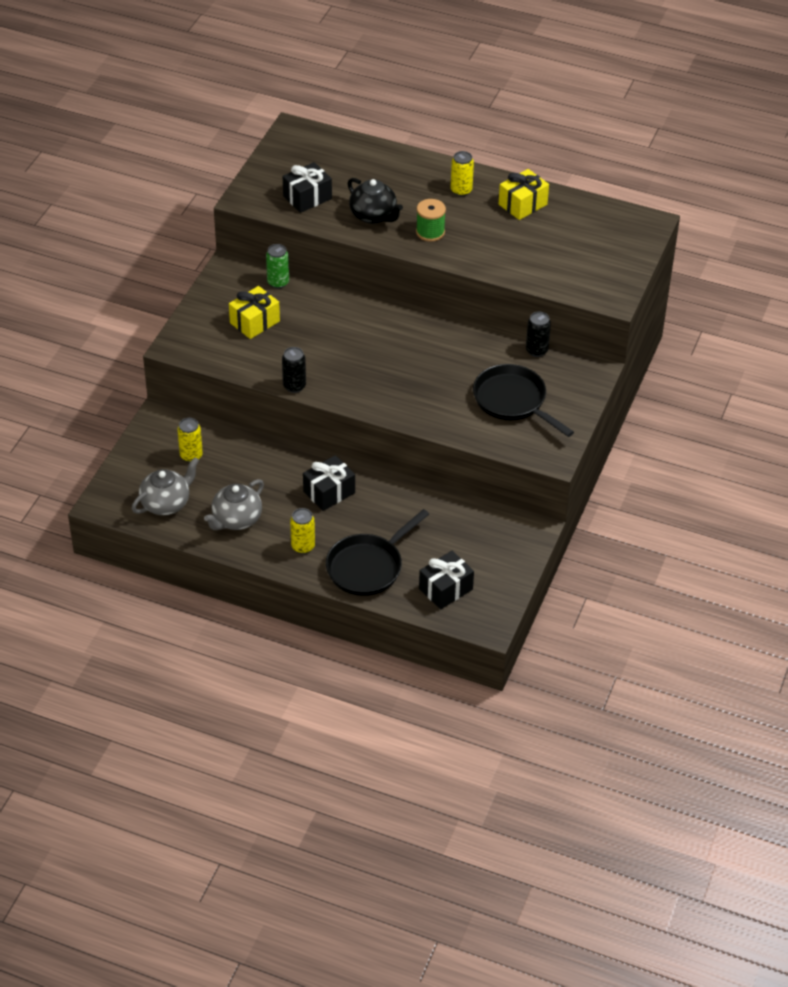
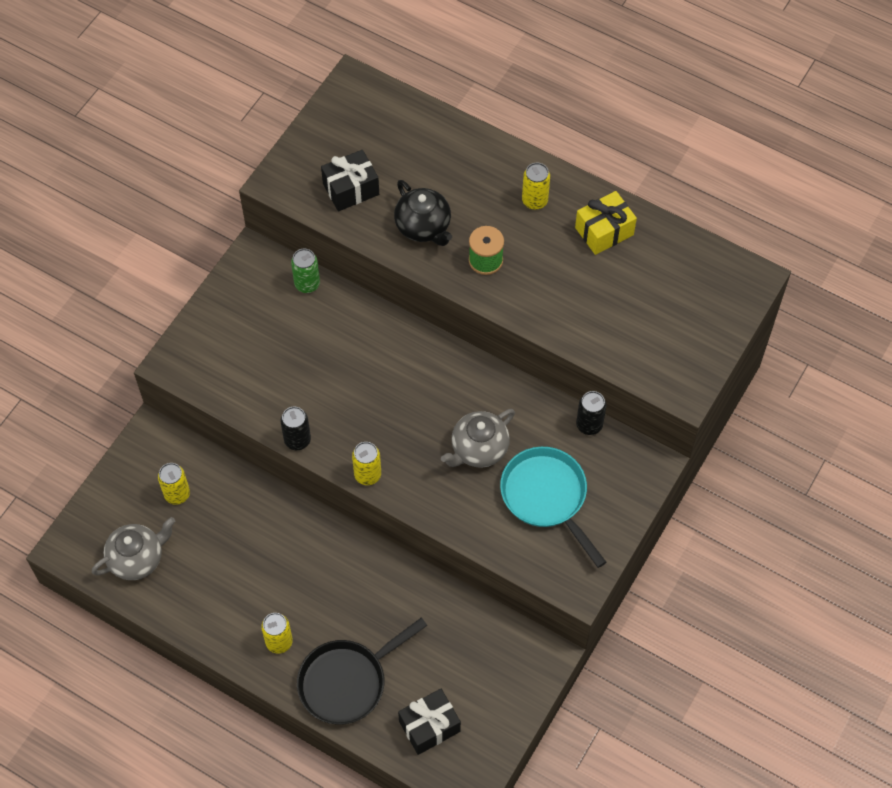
camera: 10 degrees right, 15 degrees up
grey teapot [204,479,264,530] -> grey teapot moved to [441,409,515,468]
yellow gift [229,286,280,339] -> none
black gift [303,455,355,511] -> none
black pan [473,364,574,437] -> turquoise pan [500,447,606,568]
none -> yellow can [352,442,381,485]

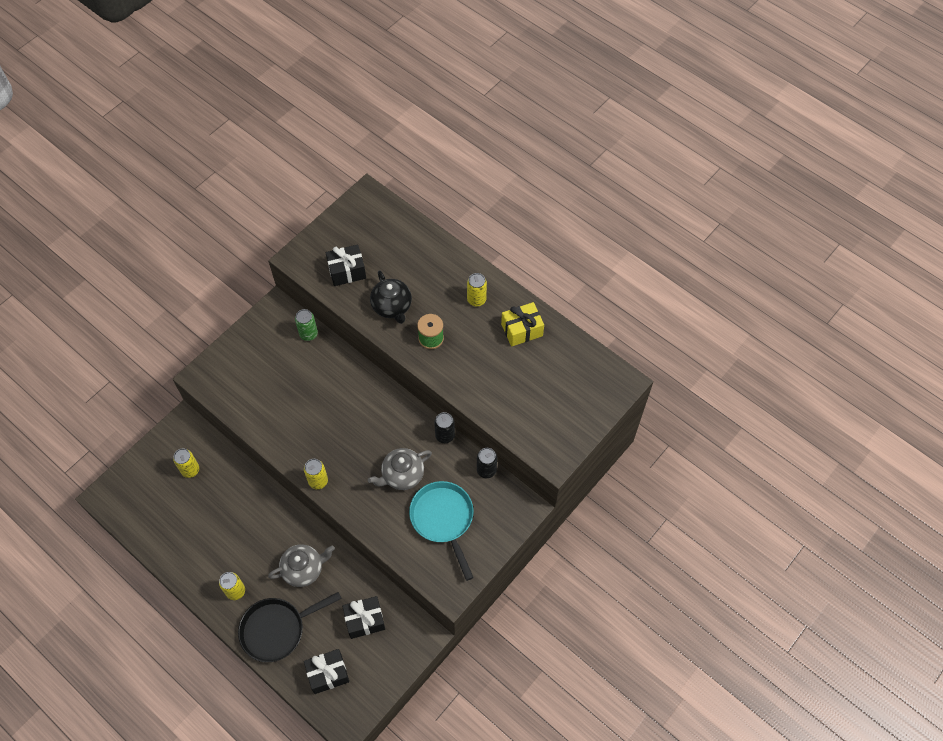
camera: 10 degrees right, 0 degrees up
grey teapot [92,517,175,580] -> grey teapot moved to [268,544,335,587]
black can [280,407,311,450] -> black can moved to [434,412,455,443]
none -> black gift [342,596,385,639]

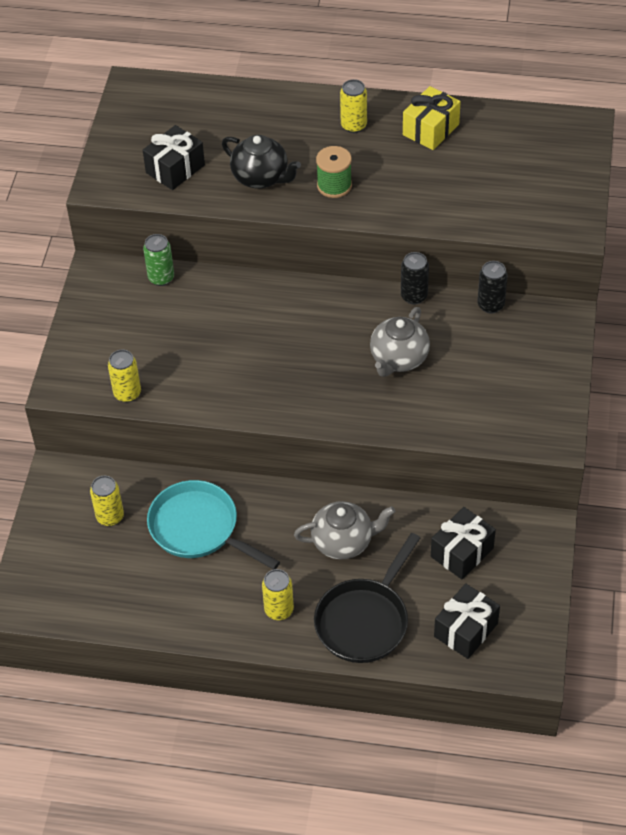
camera: 30 degrees left, 10 degrees down
grey teapot [268,544,335,587] -> grey teapot turned 45 degrees clockwise [294,501,395,559]
yellow can [304,459,328,489] -> yellow can moved to [108,350,141,402]
turquoise pan [409,481,474,581] -> turquoise pan moved to [147,480,280,570]

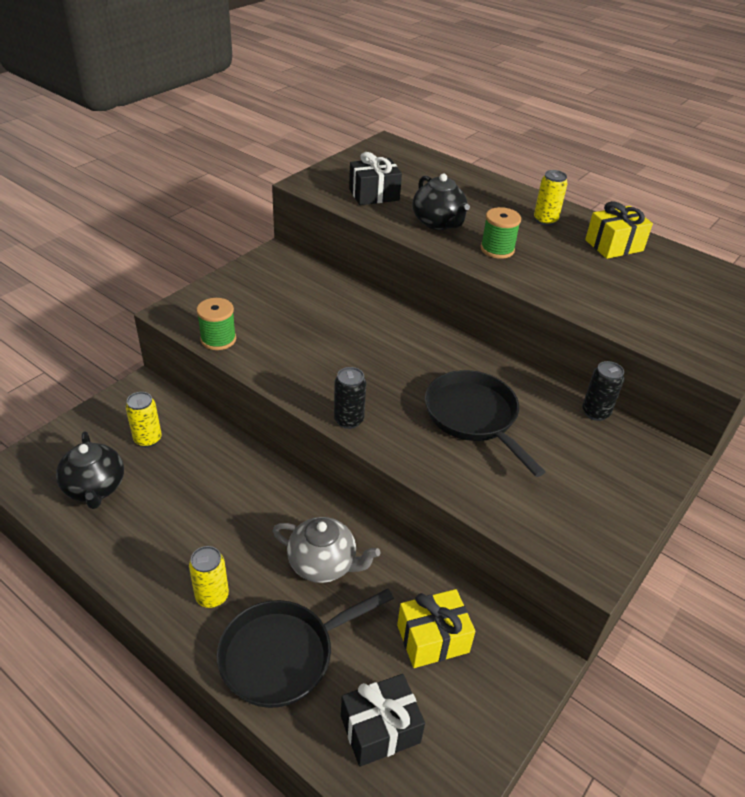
camera: 25 degrees right, 10 degrees down
yellow can [108,350,141,402] -> green spool [197,298,236,350]
green can [143,234,174,286] -> none
turquoise pan [147,480,280,570] -> none
grey teapot [370,307,430,377] -> black pan [425,370,545,477]
black can [401,252,429,305] -> black can moved to [334,367,366,429]
black gift [431,507,496,579] -> yellow gift [397,589,476,668]
none -> black teapot [56,431,124,509]

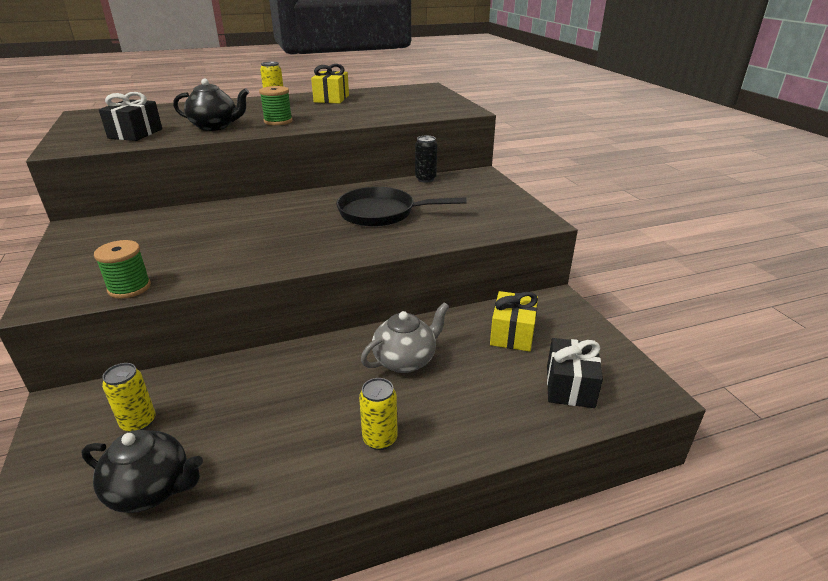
camera: 55 degrees left, 10 degrees down
black pan [217,589,394,708] -> none
black can [334,367,366,429] -> none

